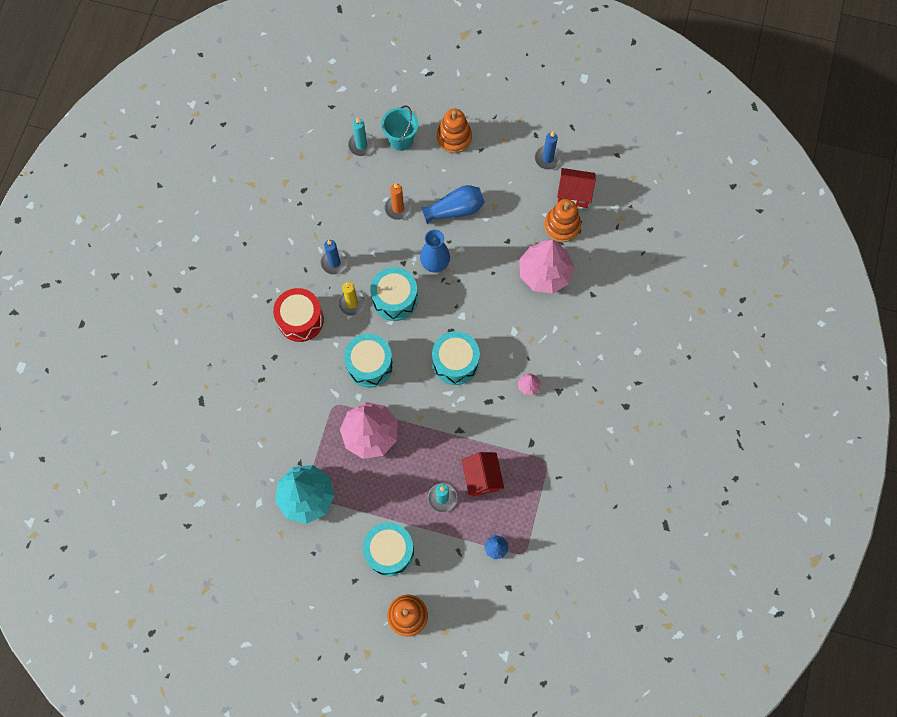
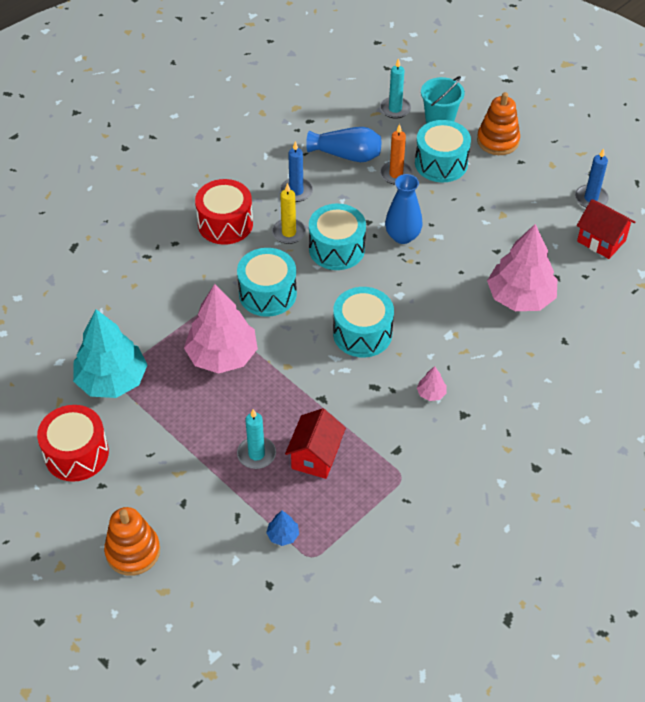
camera: 30 degrees right, 20 degrees down
turquoise drum [363,522,414,576] -> turquoise drum moved to [415,120,471,182]
blue vase [421,185,484,224] -> blue vase moved to [306,127,381,162]
orange stacking toy [544,199,581,242] -> none
none -> red drum [37,405,109,482]

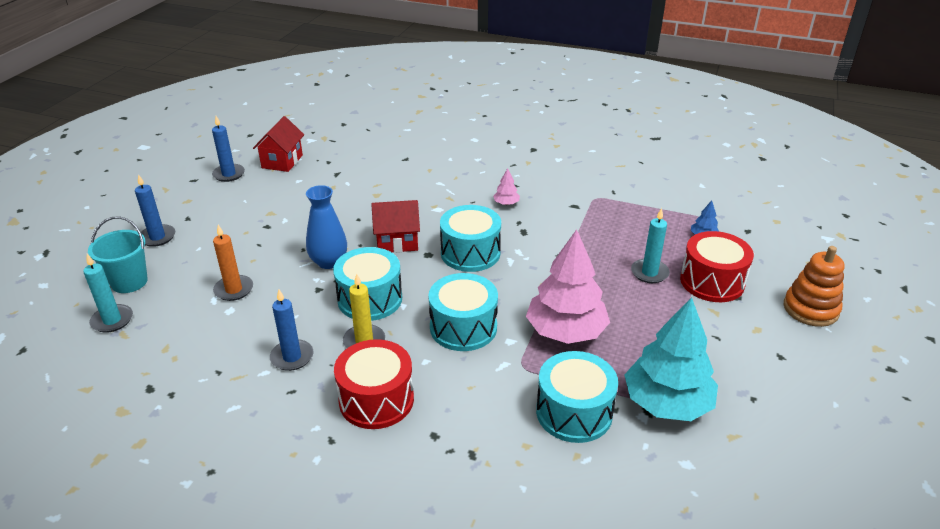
camera: 115 degrees left, 15 degrees down
red drum [37,405,109,482] -> red drum moved to [680,231,754,302]
red house [285,408,346,479] -> red house moved to [371,200,420,253]
blue vase [306,127,381,162] -> none
turquoise drum [415,120,471,182] -> turquoise drum moved to [536,351,618,443]
orange stacking toy [477,92,520,155] -> blue candle [135,174,175,247]
pink tree [487,224,558,311] -> none

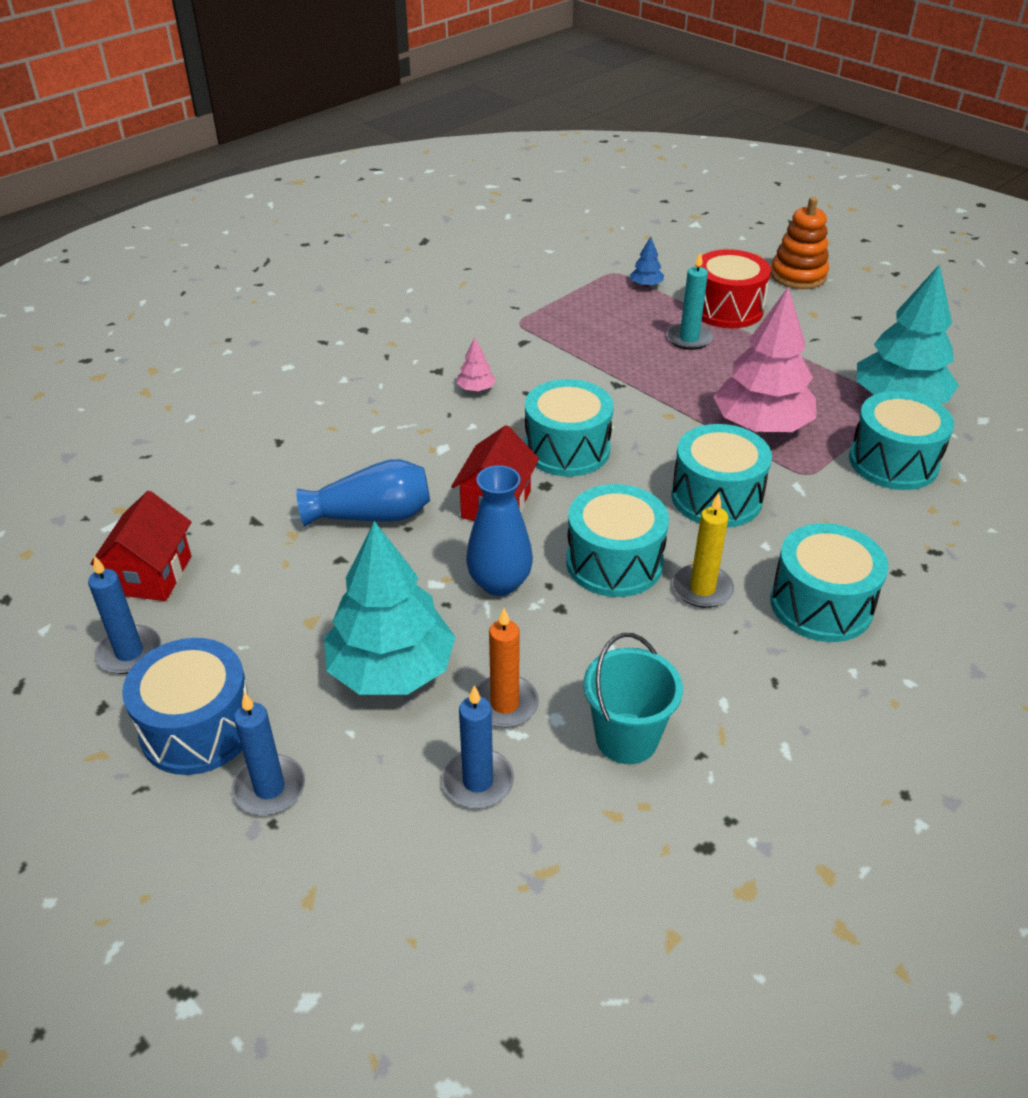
camera: 65 degrees left, 5 degrees up
turquoise candle [83,254,133,333] -> none
turquoise bucket [88,216,148,293] -> turquoise bucket moved to [583,633,683,764]
red house [253,116,304,172] -> red house turned 60 degrees clockwise [90,491,191,601]
blue candle [270,290,313,371] -> blue candle moved to [442,685,514,808]
red drum [334,339,414,429] -> turquoise drum [770,523,889,642]
none -> blue drum [122,638,248,775]
none -> blue vase [296,459,430,526]
none -> turquoise tree [324,521,455,695]

